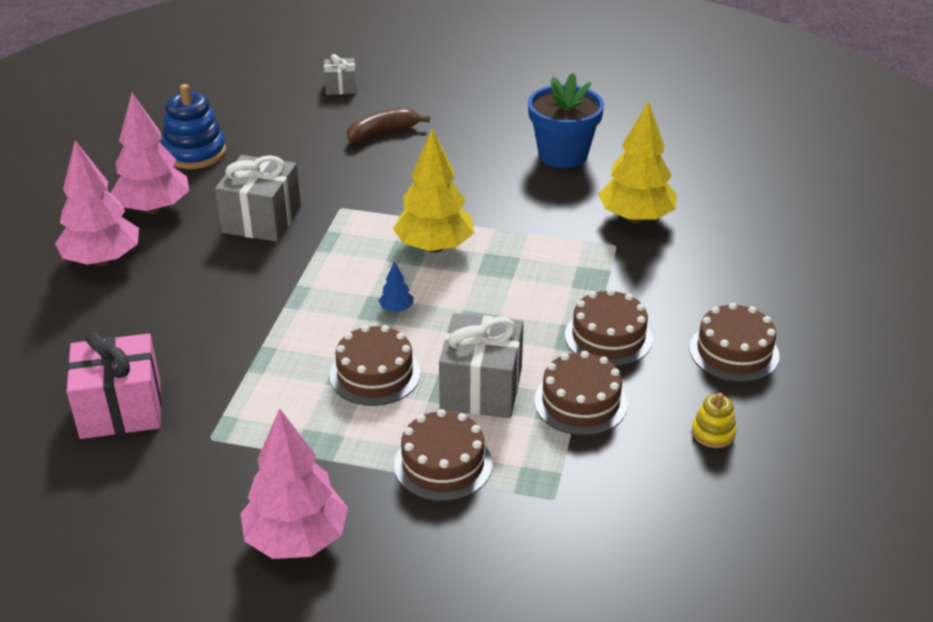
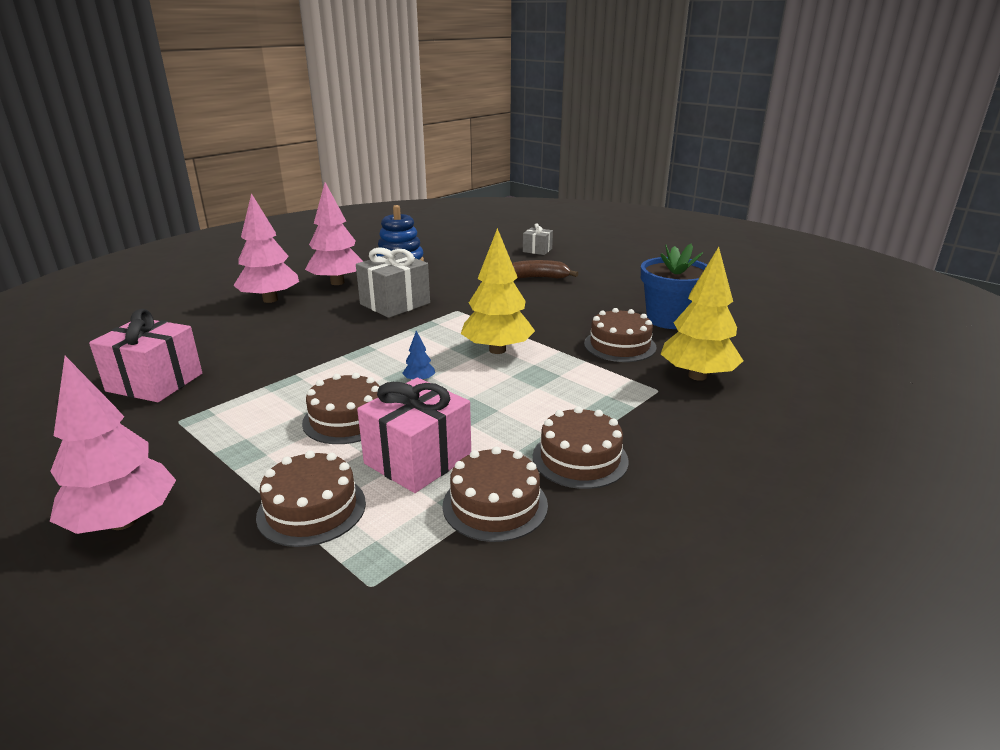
camera: 30 degrees right, 10 degrees down
grey gift [439,313,524,418] -> pink gift [357,377,471,493]
brown cake [689,303,780,382] -> brown cake moved to [584,308,656,362]
yellow stacking toy [692,393,737,448] -> none

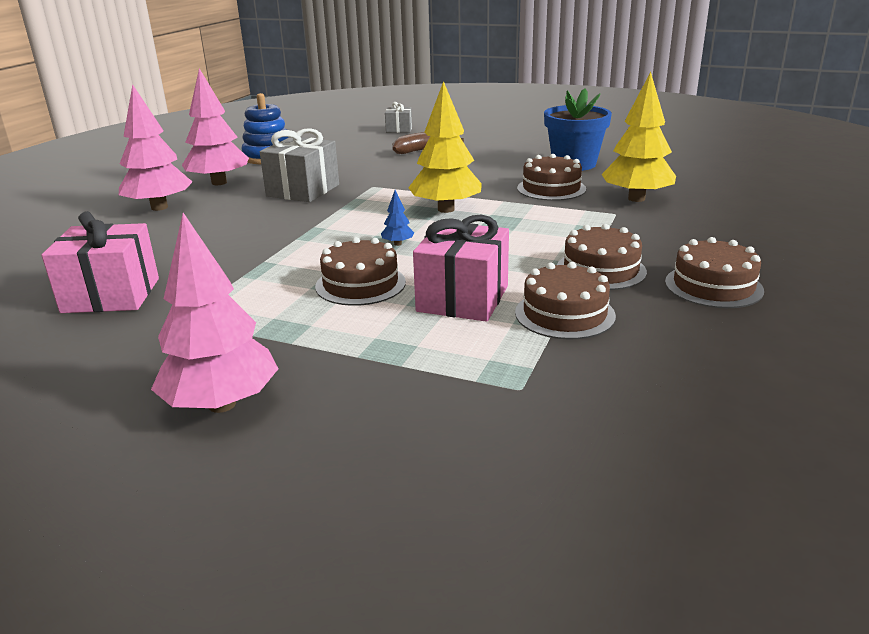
camera: 20 degrees left, 0 degrees up
brown cake [256,450,366,547] -> brown cake moved to [665,237,764,308]

